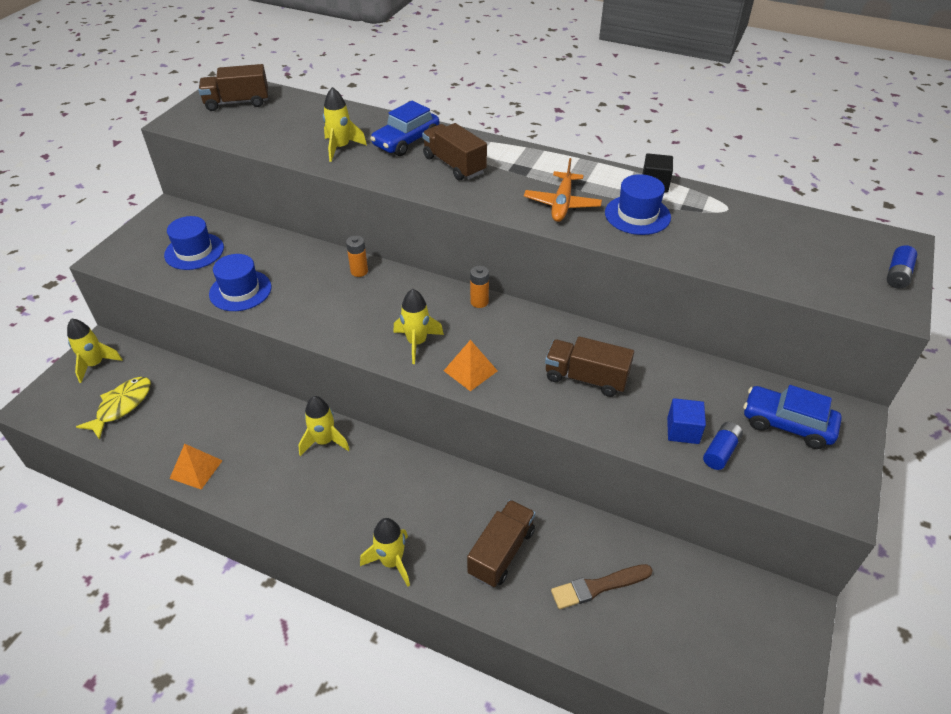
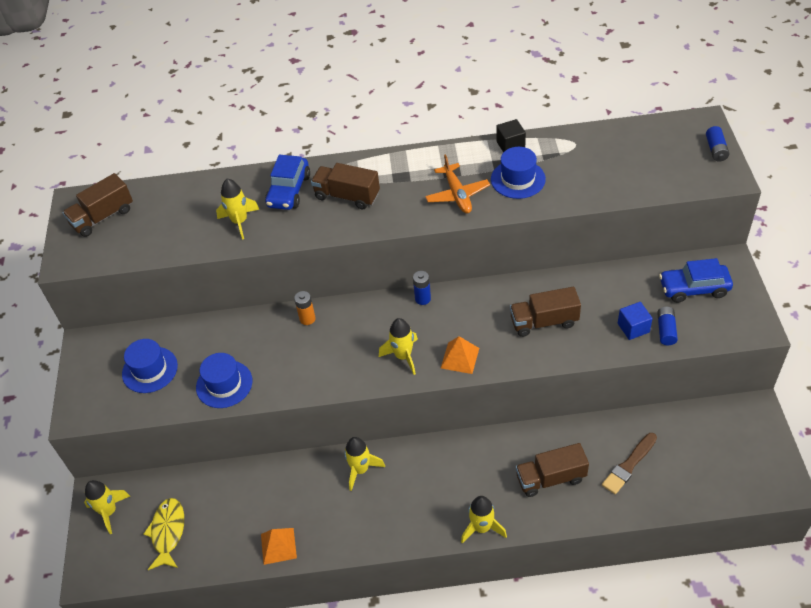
camera: 25 degrees left, 5 degrees up
brown truck [467,500,535,587] -> brown truck turned 105 degrees counterclockwise [516,443,589,497]
orange battery [470,266,489,308] -> blue battery [413,271,431,305]

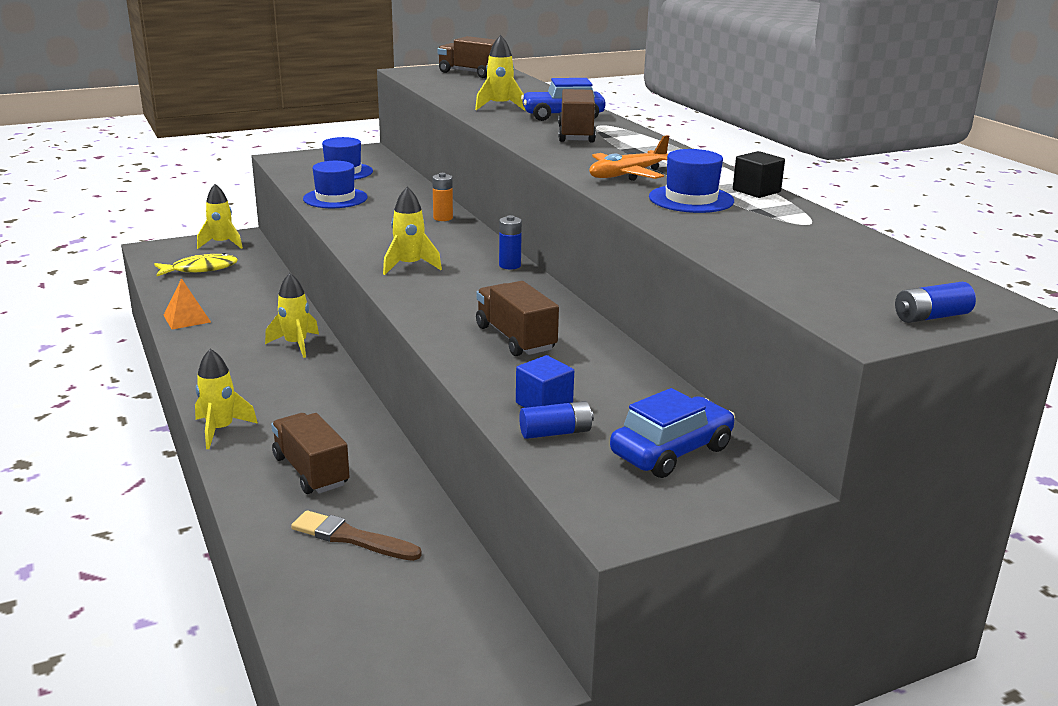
camera: 65 degrees right, 25 degrees down
orange pyramid [441,336,479,374] -> none
blue car [659,258,733,303] -> blue car turned 75 degrees clockwise [610,388,735,478]

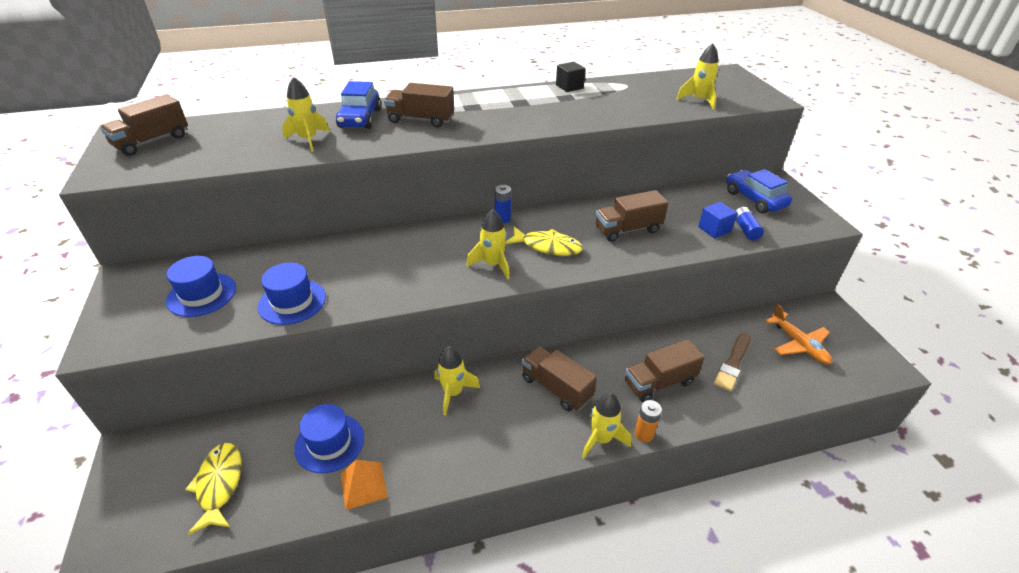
camera: 80 degrees left, 15 degrees up
yellow rocket [197,184,243,249] -> yellow rocket moved to [676,43,719,110]
orange battery [432,173,453,221] -> orange battery moved to [634,400,662,442]
orange plane [589,135,669,181] -> orange plane moved to [765,304,832,365]
blue hat [649,149,734,213] -> blue hat moved to [294,404,364,473]
blue battery [895,282,976,323] -> none
none -> yellow fish [506,227,583,256]
none -> brown truck [522,346,597,411]

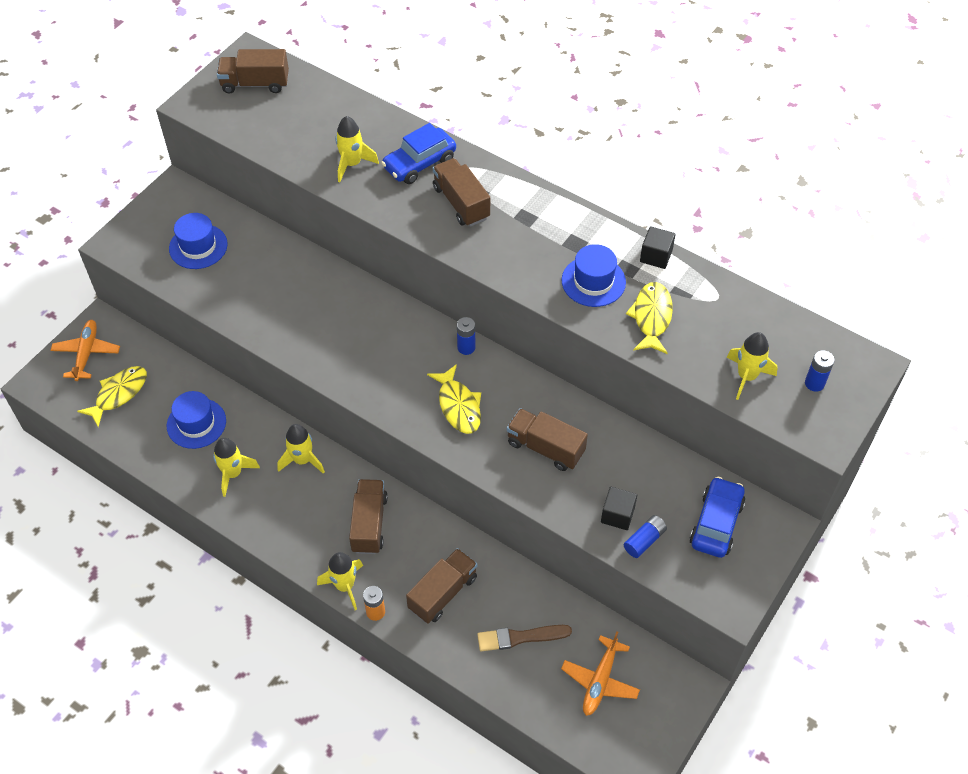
camera: 50 degrees right, 15 degrees up
blue hat [258,263,326,325] -> blue hat moved to [562,244,626,307]
orange pyramid [341,460,388,510] -> none
yellow rocket [466,209,510,279] -> yellow rocket moved to [213,438,260,497]
brown truck [625,339,705,402] -> brown truck turned 105 degrees clockwise [406,548,477,624]
blue cube [698,202,737,238] -> black cube [601,487,637,530]
none -> orange plane [50,320,120,381]
none -> yellow fish [626,282,673,354]
none -> blue battery [805,350,835,392]

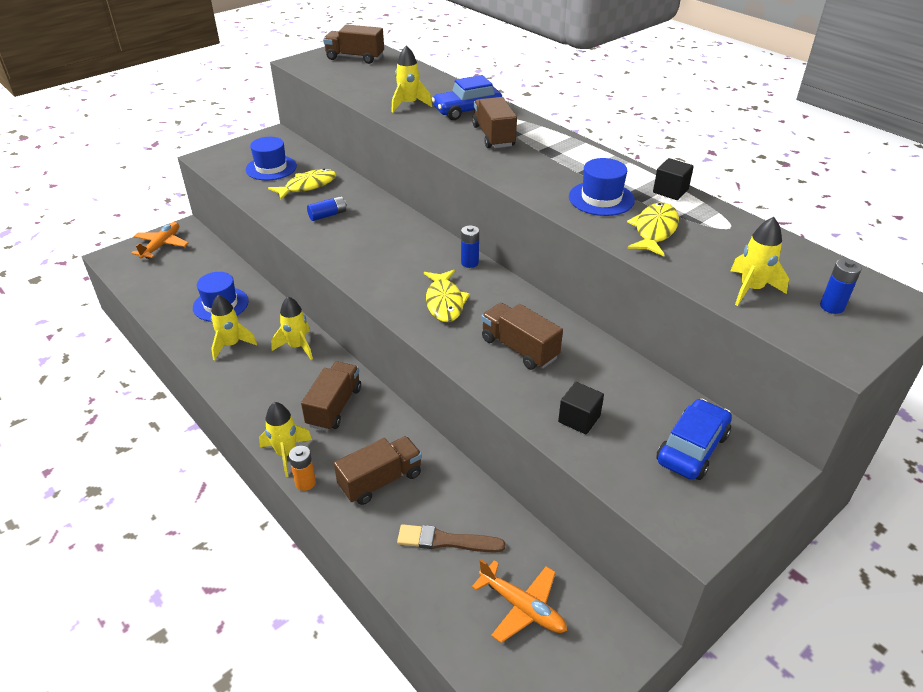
camera: 15 degrees right, 15 degrees down
yellow fish [77,366,147,427] -> yellow fish moved to [268,169,336,200]
orange plane [561,631,640,716] -> orange plane turned 90 degrees counterclockwise [472,559,567,643]
blue battery [624,515,667,558] -> blue battery moved to [307,196,347,221]

